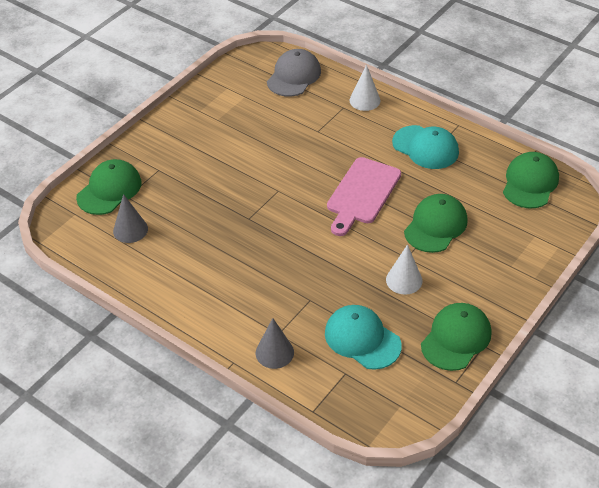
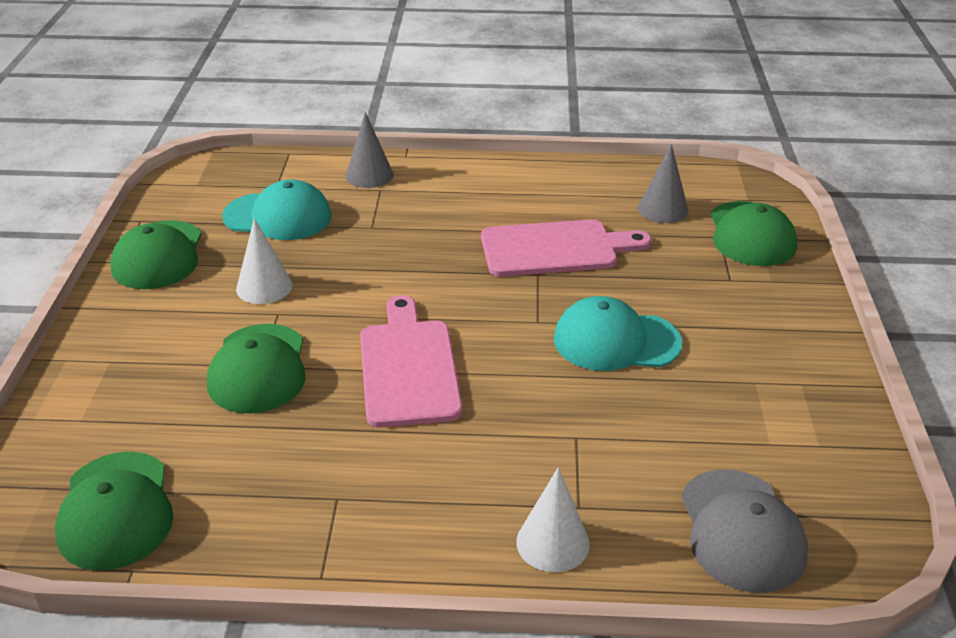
camera: 145 degrees right, 10 degrees down
turquoise cap [392,125,459,169] -> turquoise cap moved to [554,296,682,371]
none -> pink cutting board [481,219,652,277]

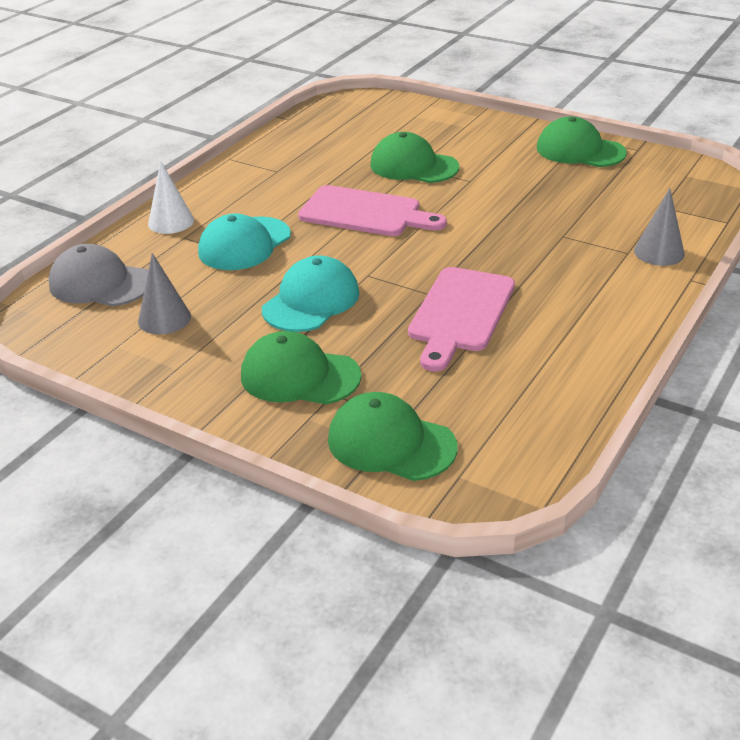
camera: 120 degrees right, 0 degrees up
green cap [55,452,173,571] -> green cap moved to [241,331,361,404]
turquoise cap [222,179,332,240] -> turquoise cap moved to [198,213,291,270]
white cone [236,218,293,304] -> none
grey cone [638,144,688,223] -> grey cone moved to [138,253,191,335]

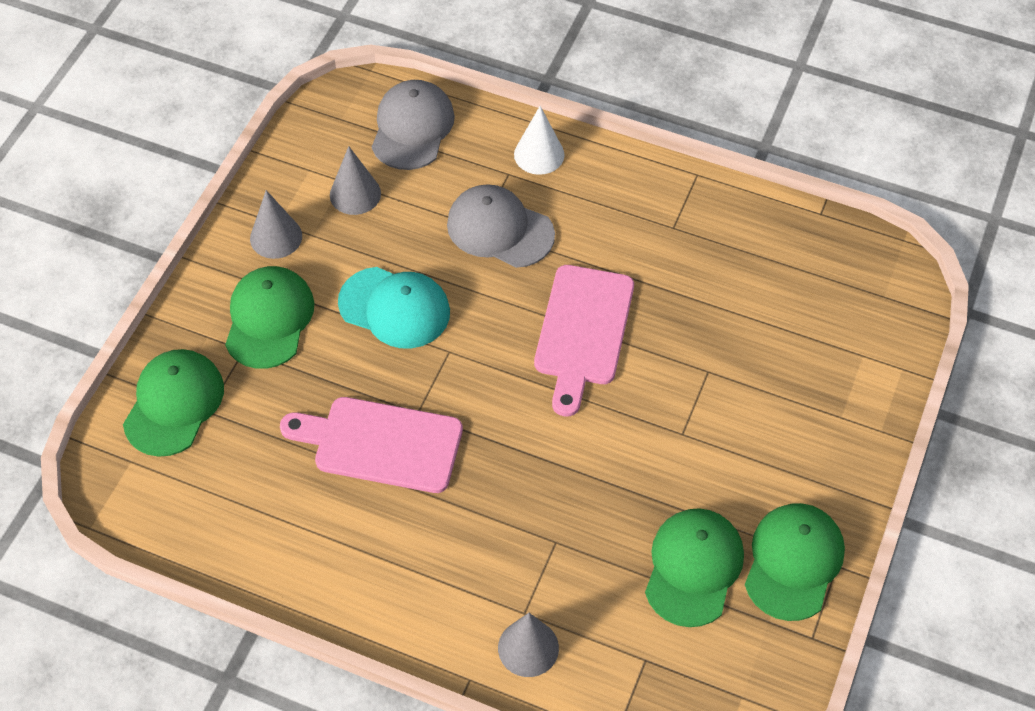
camera: 80 degrees right, 20 degrees up
turquoise cap [198,213,291,270] -> grey cap [447,184,555,268]
green cap [370,132,459,183] -> green cap moved to [645,508,744,627]
none -> grey cone [250,190,302,259]

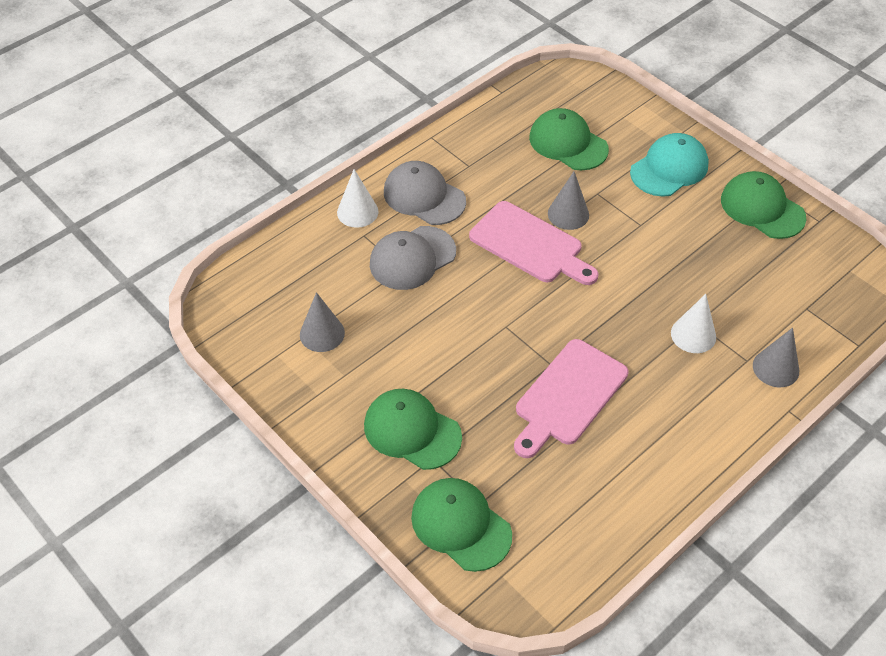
camera: 65 degrees left, 5 degrees down
grey cone [250,190,302,259] -> grey cone moved to [548,172,589,230]
turquoise cap [338,267,450,349] -> turquoise cap moved to [630,133,709,197]
grey cap [372,80,455,170] -> grey cap moved to [384,161,466,225]
green cap [645,508,744,627] -> green cap moved to [529,108,609,170]
none -> white cone [671,294,716,353]

